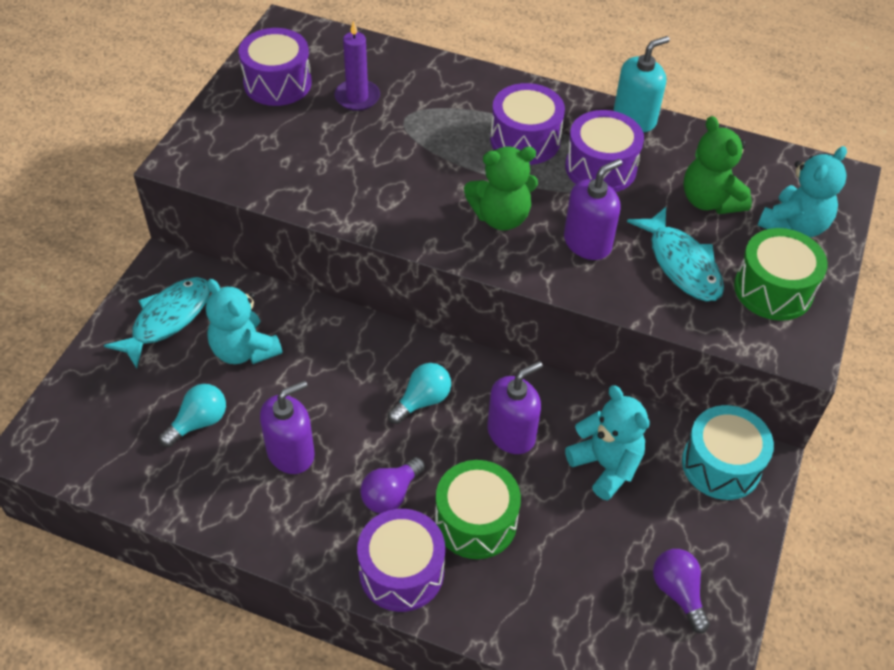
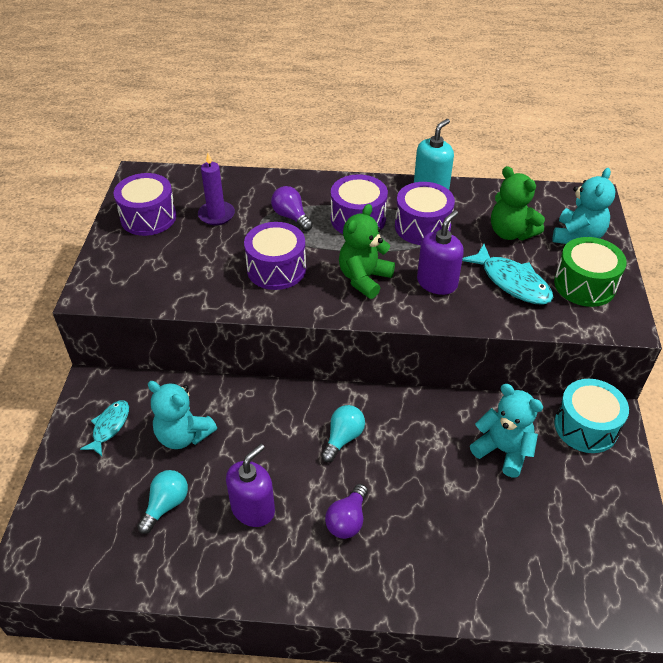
camera: 15 degrees left, 5 degrees down
turquoise fish [104,277,210,369] -> turquoise fish [80,400,129,456], size x0.64
purple drum [357,509,445,612] -> purple drum moved to [244,222,306,290]
green drum [435,460,521,559] -> none
green teddy bear [464,147,538,230] -> green teddy bear turned 150 degrees clockwise [339,204,395,299]
purple soap dispenser [487,361,543,454] -> none
purple light bulb [653,549,710,633] -> purple light bulb moved to [271,186,313,231]

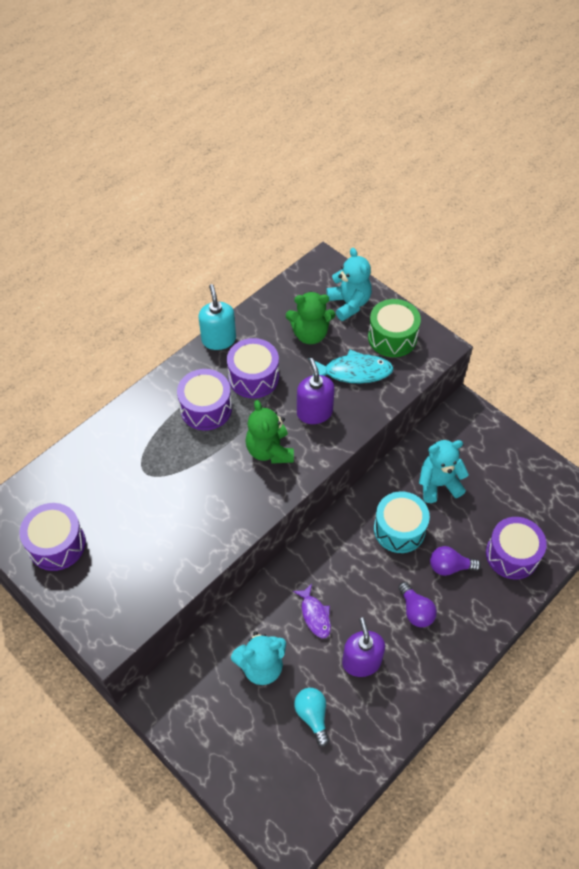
camera: 50 degrees left, 10 degrees up
turquoise fish [80,400,129,456] -> none
purple candle [198,153,235,225] -> none
purple drum [244,222,306,290] -> purple drum moved to [486,517,547,579]
purple light bulb [271,186,313,231] -> purple light bulb moved to [430,546,481,576]
turquoise light bulb [321,405,365,462] -> none
turquoise drum [554,379,629,453] -> turquoise drum moved to [374,491,430,553]
none -> purple fish [293,584,331,638]

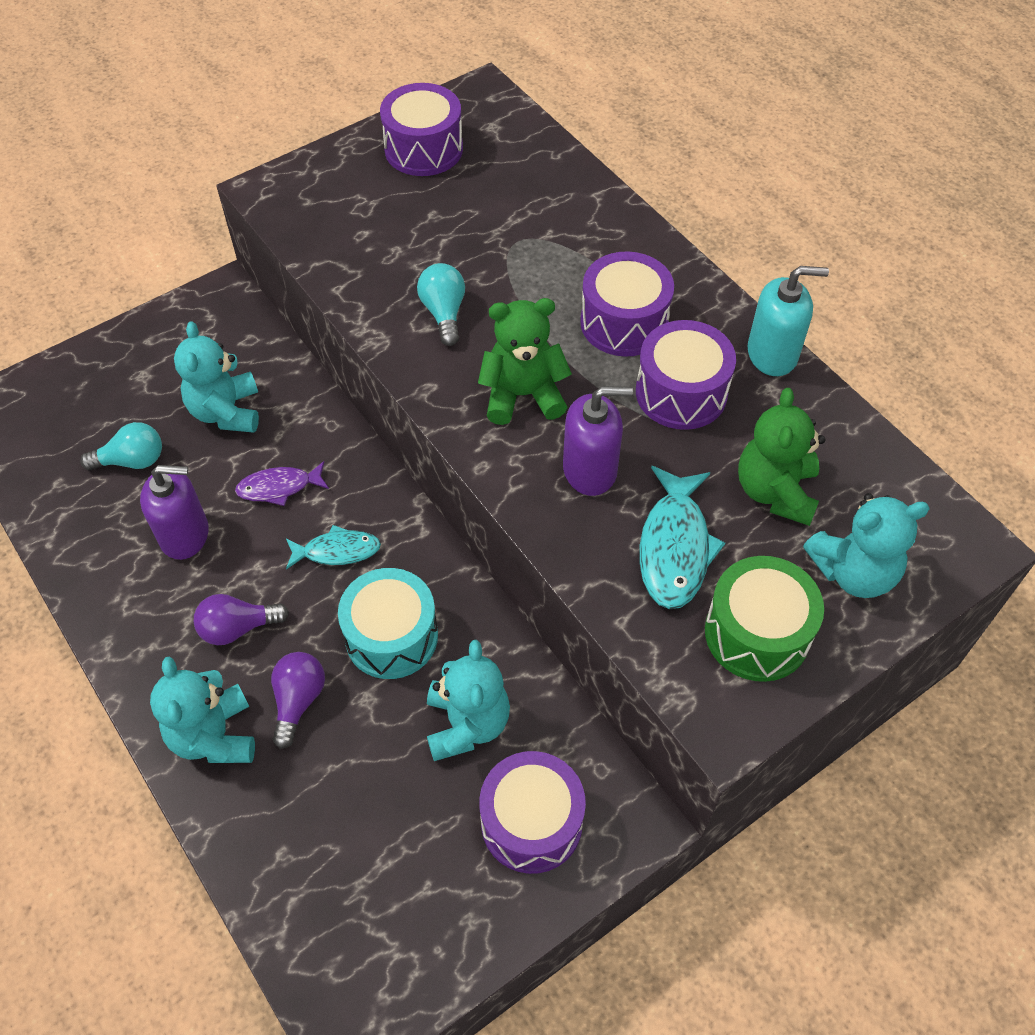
camera: 100 degrees right, 0 degrees up
purple drum [486,517,547,579] -> purple drum moved to [479,751,586,874]
none -> turquoise teddy bear [150,656,255,763]
none -> turquoise fish [286,525,381,569]
none -> turquoise light bulb [417,263,465,346]

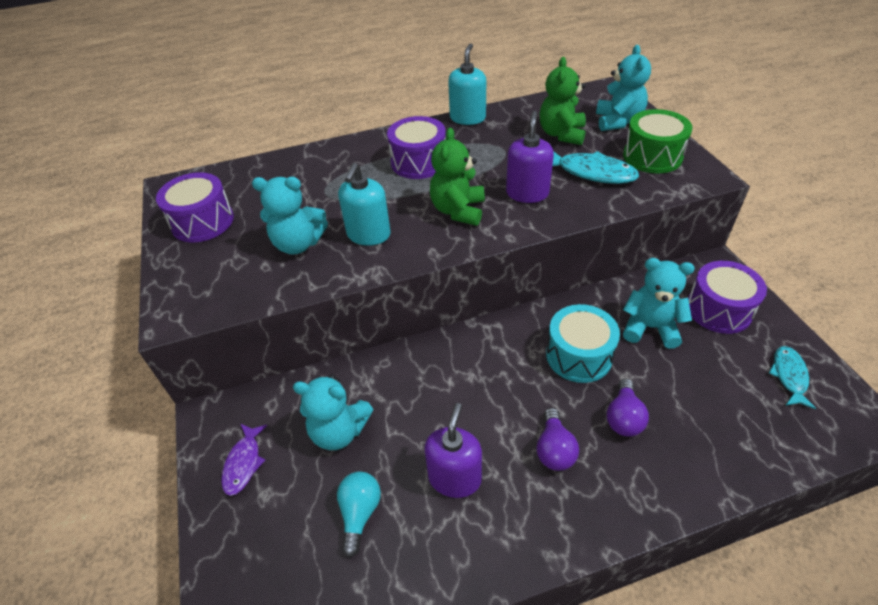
camera: 70 degrees left, 10 degrees down
turquoise teddy bear [150,656,255,763] -> turquoise teddy bear moved to [252,177,328,254]
purple fish [235,461,329,506] -> purple fish moved to [221,424,267,496]
purple light bulb [271,652,325,749] -> purple light bulb turned 105 degrees counterclockwise [606,379,649,437]
turquoise fish [286,525,381,569] -> turquoise fish moved to [769,346,816,409]
turquoise light bulb [417,263,465,346] -> turquoise soap dispenser [338,163,391,246]
purple drum [636,320,736,430] -> none
green teddy bear [738,388,825,526] -> green teddy bear turned 75 degrees clockwise [539,57,586,145]

